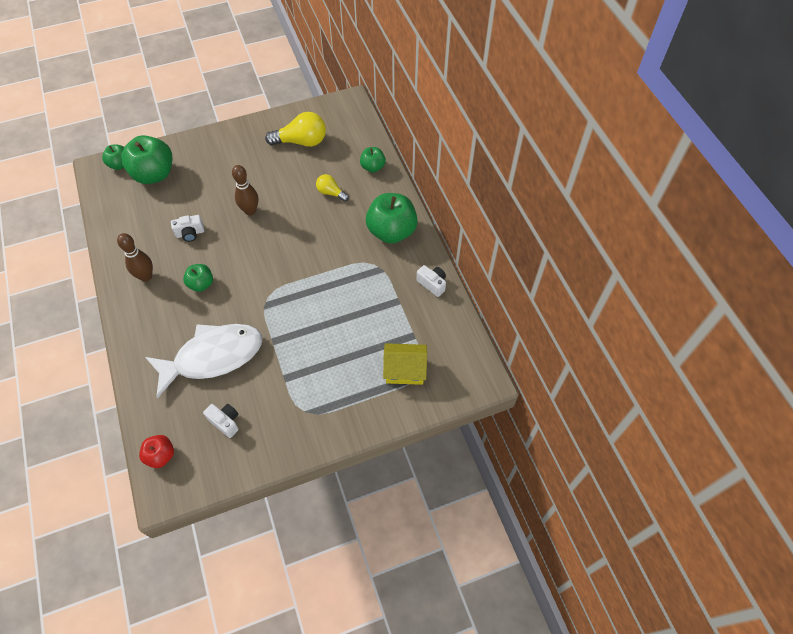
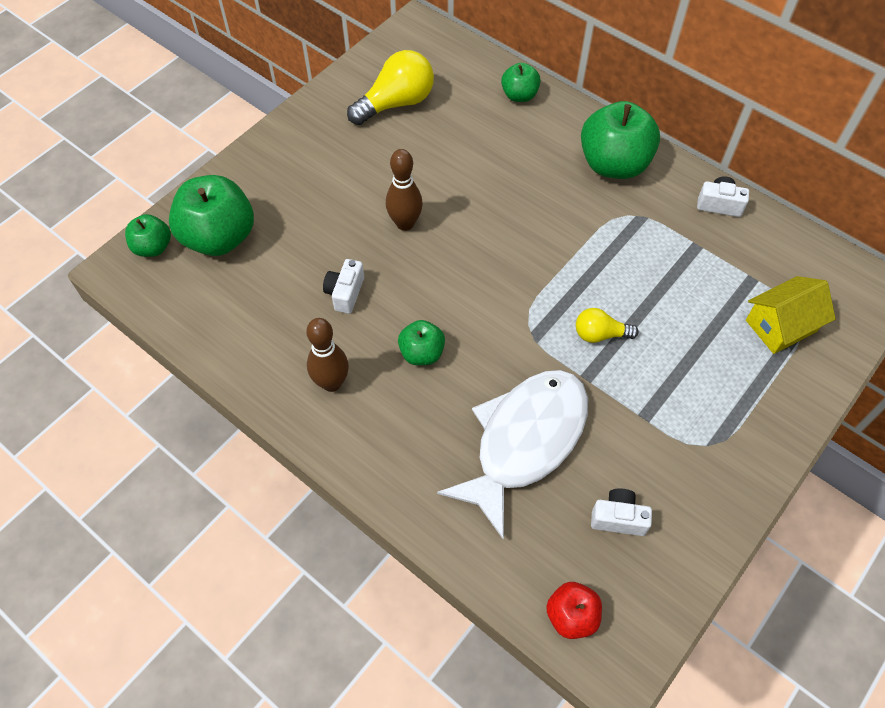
camera: 30 degrees left, 0 degrees up
white camera [171,215,204,242] -> white camera turned 150 degrees clockwise [323,259,364,314]
yellow light bulb [316,174,349,202] -> yellow light bulb moved to [576,308,638,343]

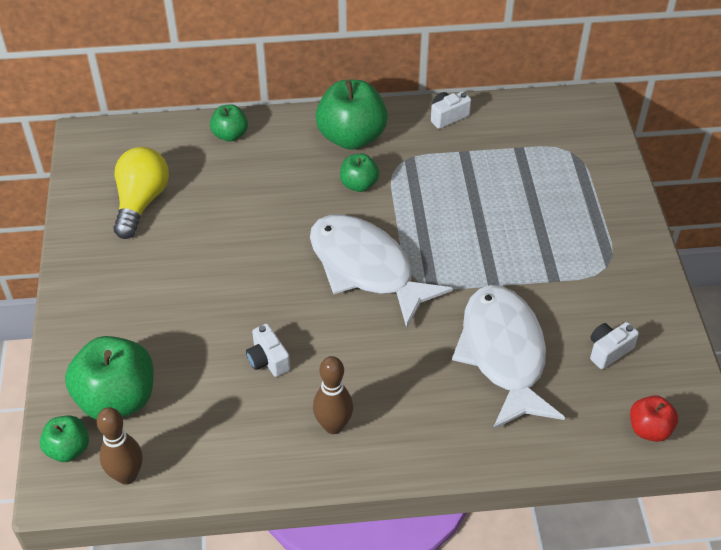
camera: 45 degrees left, 10 degrees down
brown bowling pin [386,149,423,231] -> brown bowling pin moved to [97,407,142,485]
green apple [398,320,445,365] -> green apple moved to [340,154,379,192]
yellow light bulb [576,308,638,343] -> none
yellow house [746,276,836,354] -> none
none -> white fish [310,214,453,328]

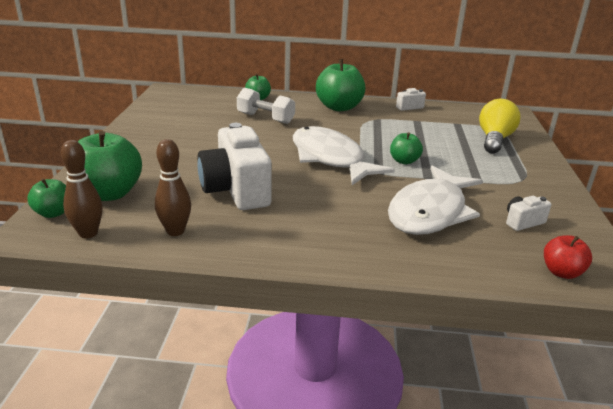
camera: 10 degrees right, 20 degrees down
yellow light bulb [113,147,169,239] -> yellow light bulb moved to [479,99,520,153]
white camera [246,324,290,377] -> white camera [197,123,272,210], size x2.26
brown bowling pin [313,356,353,434] -> brown bowling pin moved to [155,139,191,236]
green apple [340,154,379,192] -> green apple moved to [390,132,423,165]
white fish [452,285,565,429] -> white fish turned 150 degrees counterclockwise [388,165,483,235]
none -> white dumbbell [237,88,295,124]

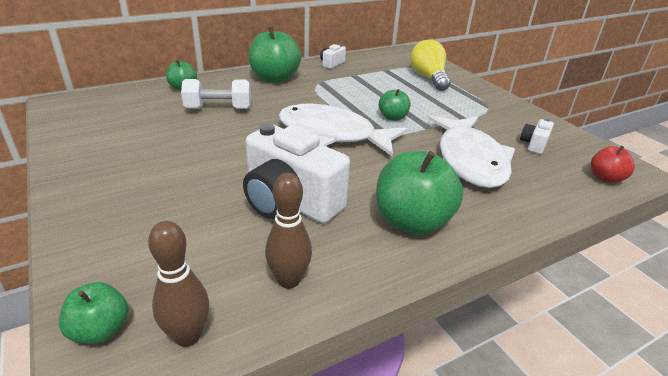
camera: 35 degrees left, 5 degrees up
green apple [78,131,142,201] -> green apple moved to [376,151,463,235]

